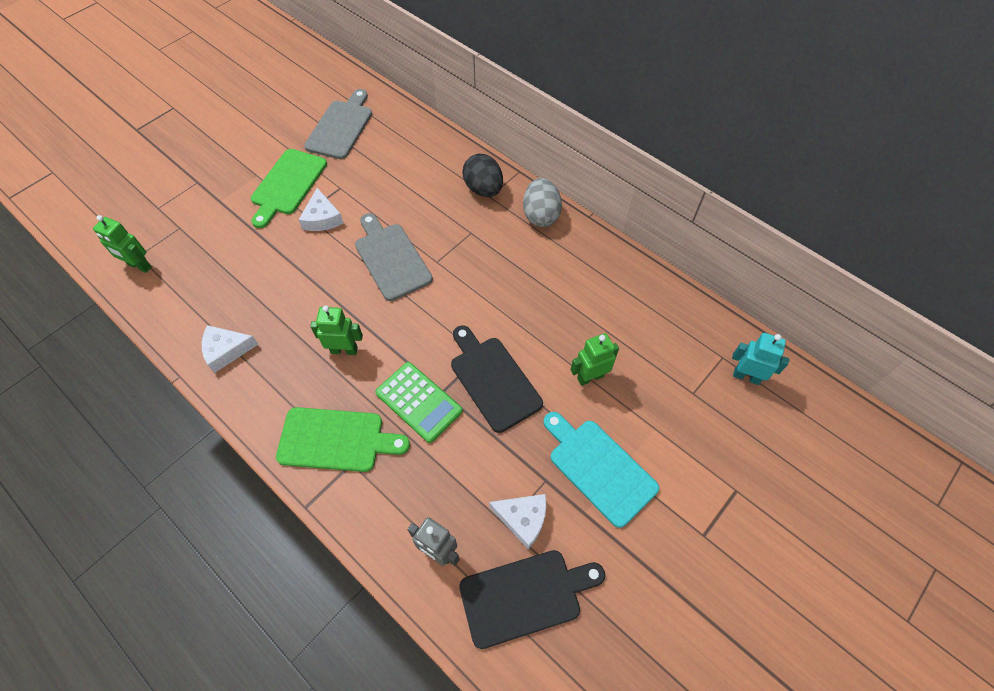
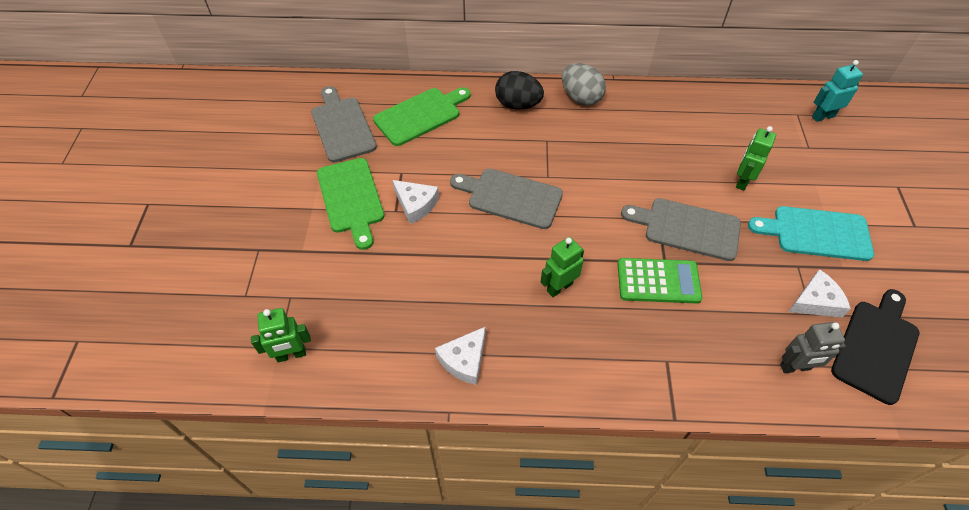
camera: 40 degrees left, 5 degrees down
green cutting board [276,407,410,472] -> green cutting board moved to [373,87,471,146]
black cutting board [451,325,543,433] -> grey cutting board [621,198,741,261]

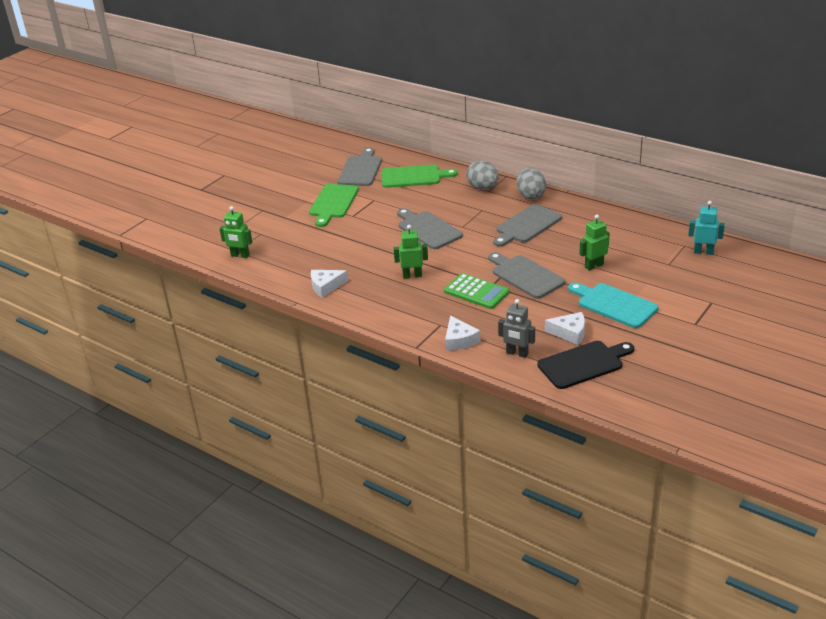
camera: 35 degrees right, 20 degrees down
white cheese [392,180,439,224] -> white cheese moved to [445,316,480,350]
black egg [495,71,544,109] -> grey egg [466,161,499,190]
none -> grey cutting board [493,204,562,247]

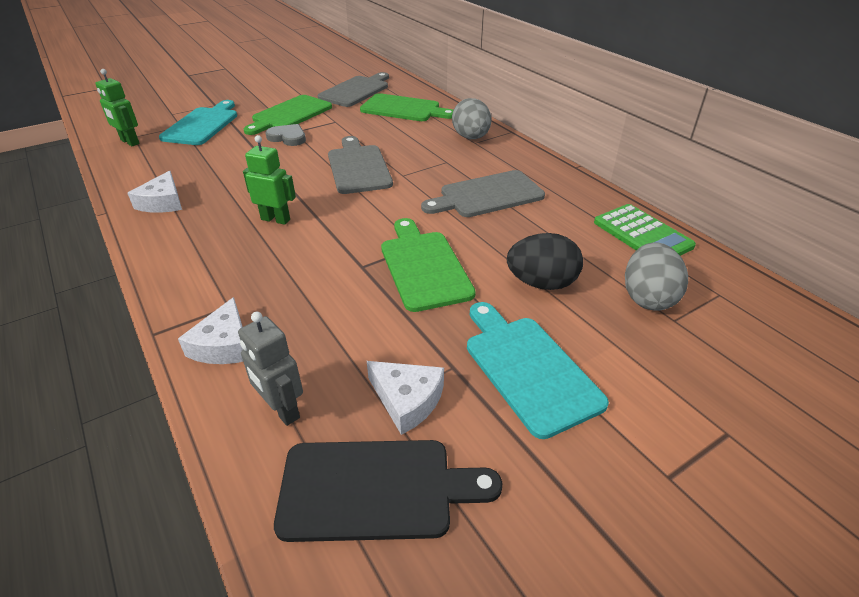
camera: 20 degrees right, 5 degrees up
white cheese [311,270,348,298] -> white cheese turned 90 degrees counterclockwise [127,171,182,213]
green calculator [444,273,509,309] -> green calculator moved to [594,204,696,256]
grey cutting board [488,252,565,299] -> green cutting board [381,218,476,312]
grey egg [516,167,546,200] -> grey egg moved to [625,242,688,311]
green robot [579,215,610,271] -> black egg [507,233,583,290]
turquoise robot [688,201,725,255] -> none
none -> turquoise cutting board [159,100,237,145]
none -> grey heart [266,124,306,146]

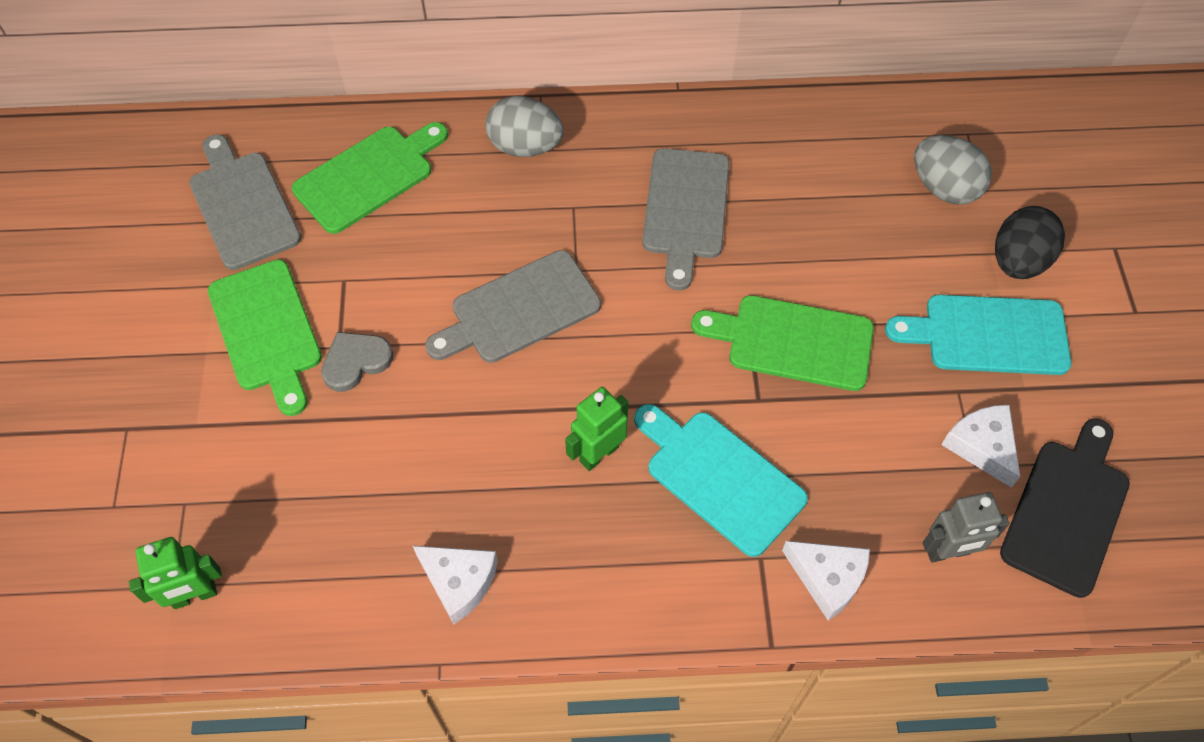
camera: 60 degrees left, 20 degrees up
turquoise cutting board [159,100,237,145] -> turquoise cutting board moved to [634,404,808,557]
grey cutting board [328,136,393,194] -> grey cutting board turned 45 degrees counterclockwise [425,250,601,363]
white cheese [367,361,444,435] -> white cheese turned 90 degrees counterclockwise [941,405,1020,488]
black egg [507,233,583,290] -> black egg moved to [995,206,1065,279]
green calculator [594,204,696,256] -> none

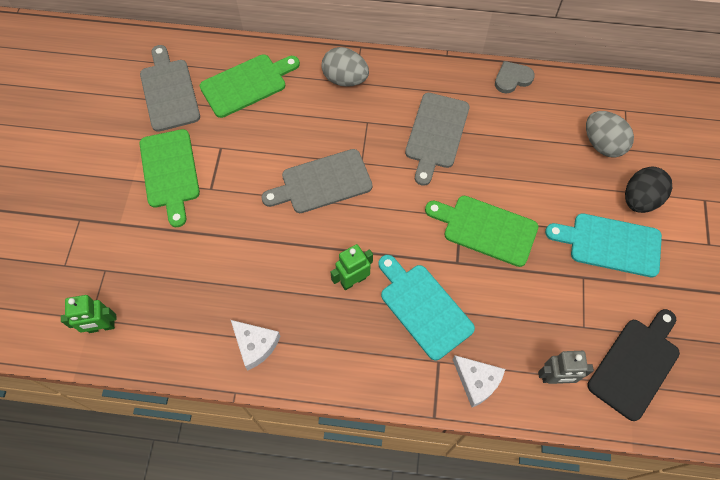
camera: 10 degrees right, 5 degrees up
grey heart [321,332,393,392] -> grey heart moved to [495,61,535,94]
white cheese [941,405,1020,488] -> none

